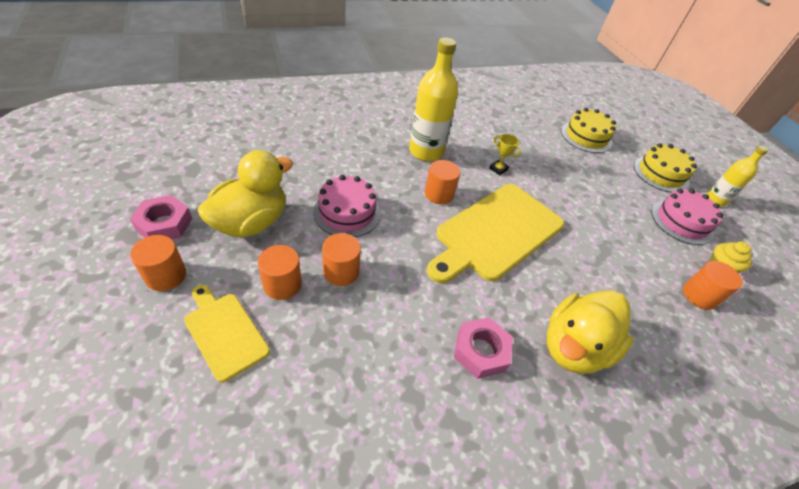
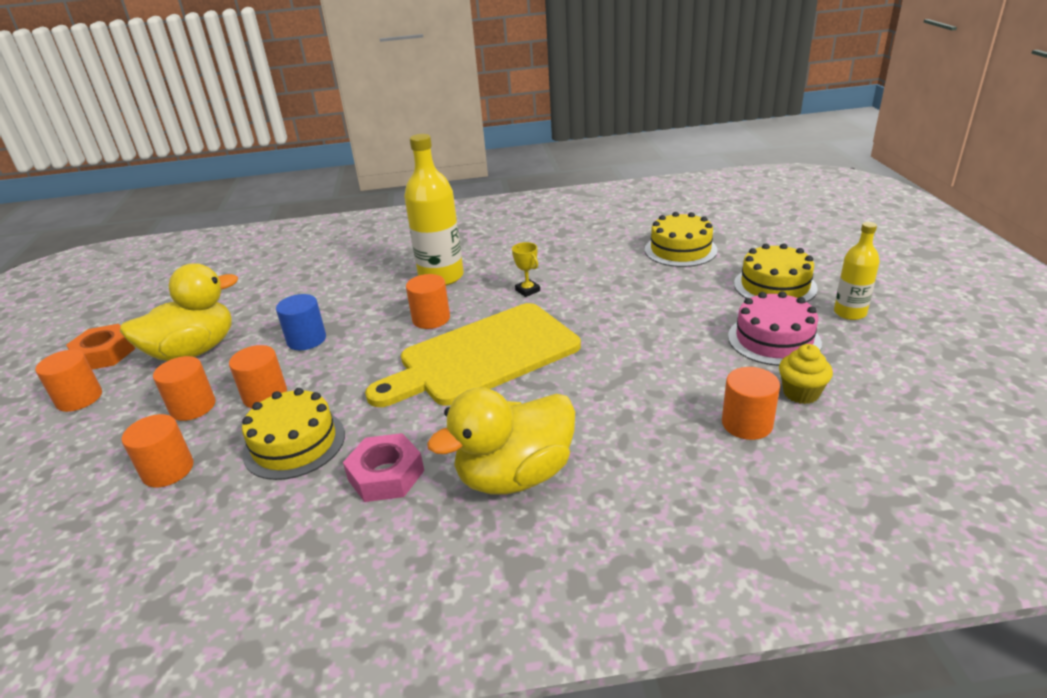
camera: 20 degrees right, 15 degrees down
pink nut [130,195,192,239] -> orange nut [66,324,135,370]
yellow cutting board [184,285,270,382] -> none
pink cake [313,175,381,237] -> blue cylinder [276,294,326,350]
none -> orange cylinder [122,414,193,488]
none -> yellow cake [242,388,345,480]

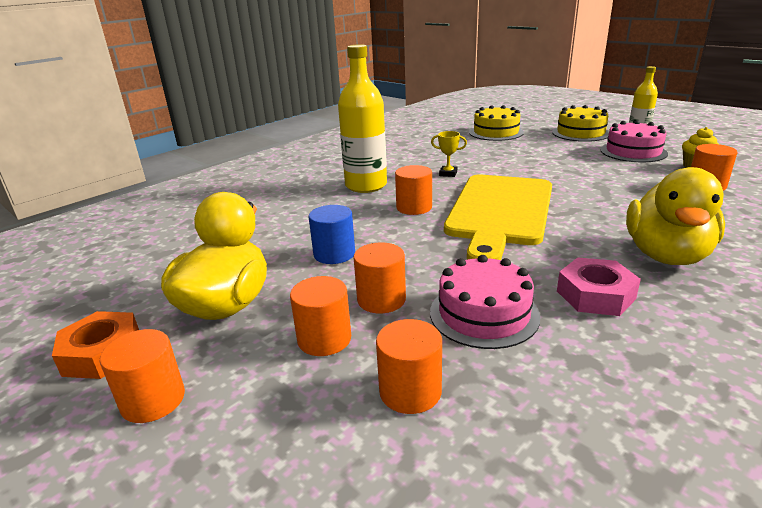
camera: 40 degrees left, 5 degrees down
yellow cake [242,388,345,480] -> pink cake [430,255,540,349]

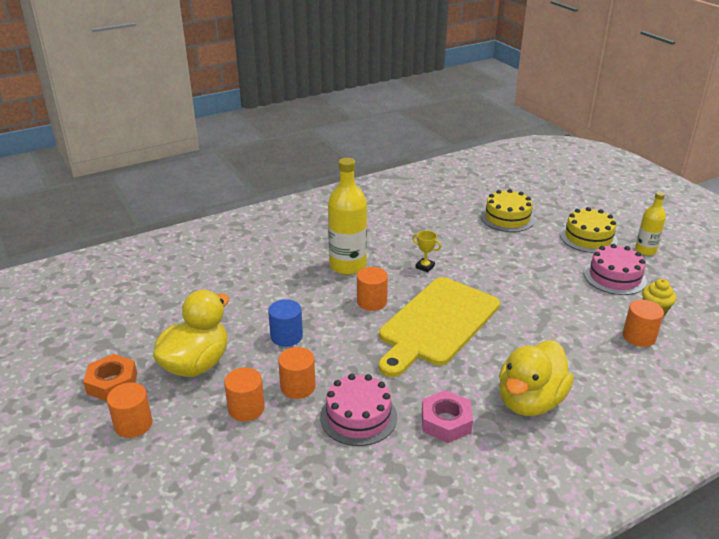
camera: 15 degrees right, 5 degrees up
orange cylinder [376,319,442,414] -> none

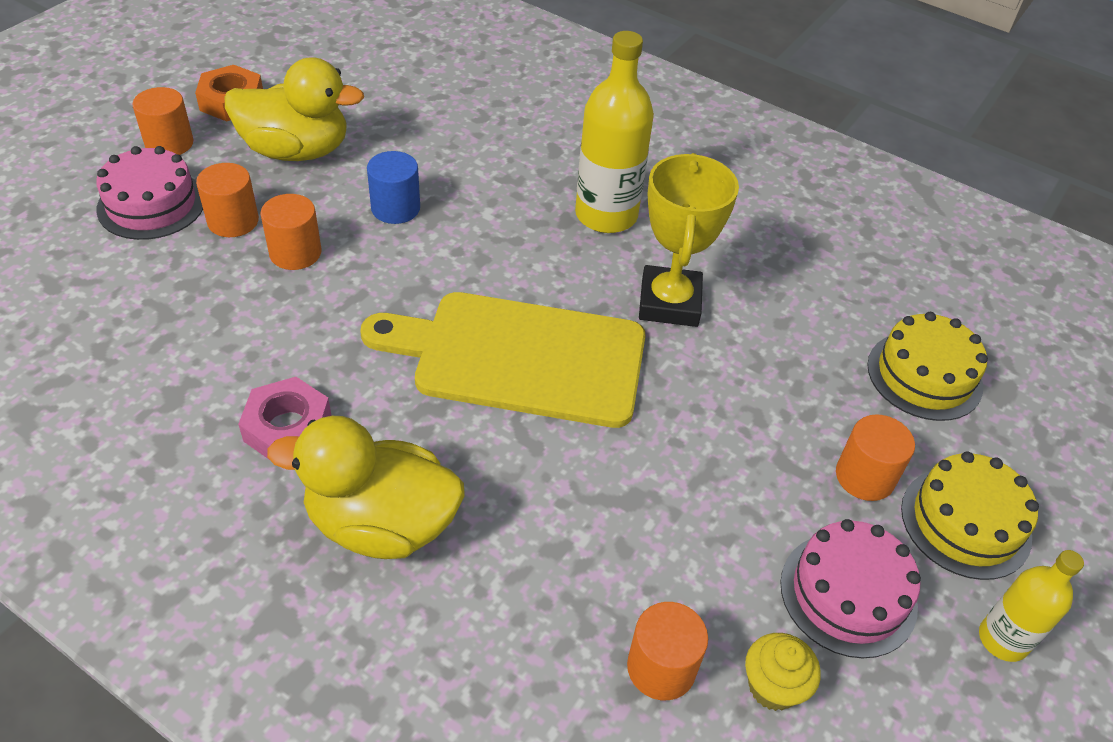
camera: 60 degrees right, 15 degrees up
pink cake [320,374,397,446] -> pink cake moved to [96,146,203,240]
orange cylinder [357,267,388,311] -> orange cylinder moved to [836,414,915,501]
yellow trophy [412,231,441,272] -> yellow trophy [639,153,739,327], size x2.25

